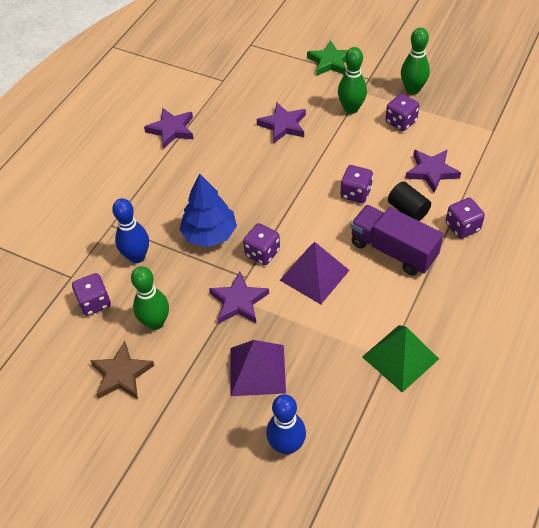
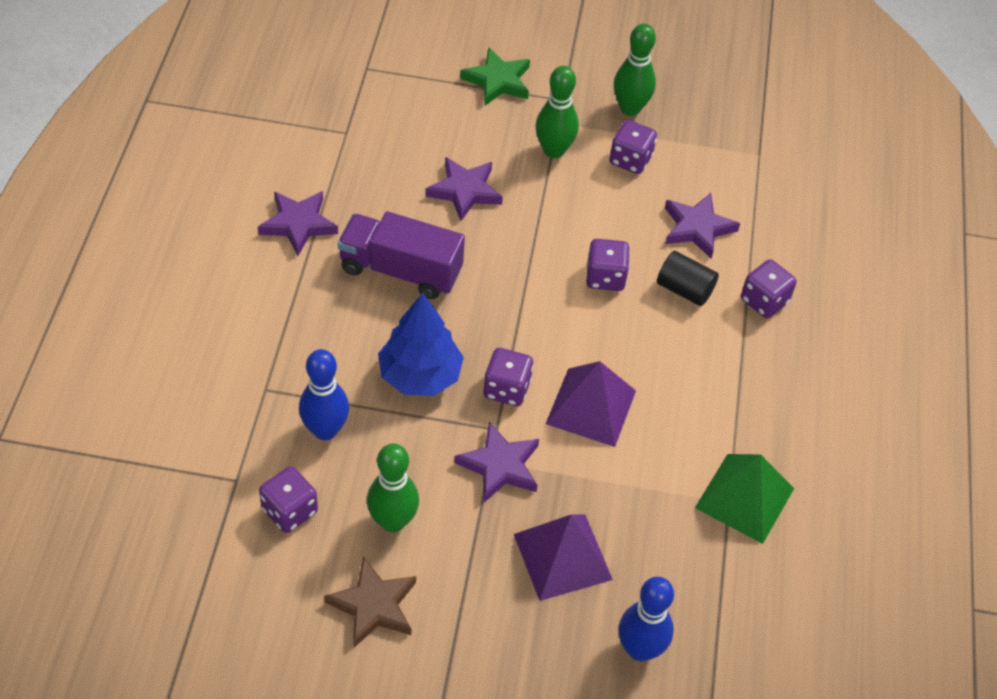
camera: 25 degrees left, 0 degrees up
purple truck [351,205,443,276] -> purple truck moved to [338,211,465,299]

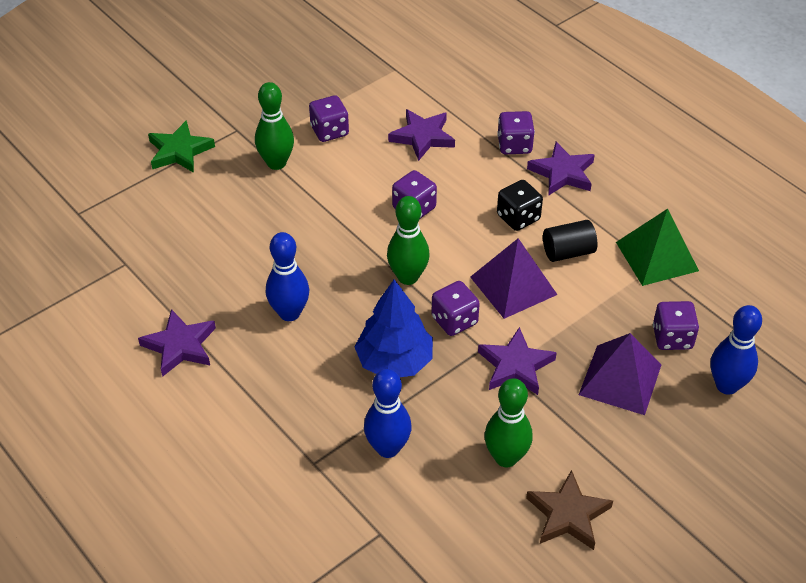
camera: 45 degrees left, 5 degrees down
purple dice [259,466,318,533] -> purple dice moved to [653,301,699,350]
purple truck [338,211,465,299] -> blue bowling pin [266,232,309,321]
purple star [425,157,503,221] -> purple star moved to [527,142,595,195]
green bowling pin [614,23,656,116] -> green bowling pin moved to [387,196,430,285]
black cylinder [657,251,719,306] -> black cylinder moved to [543,220,597,262]
none -> black dice [497,180,543,231]

